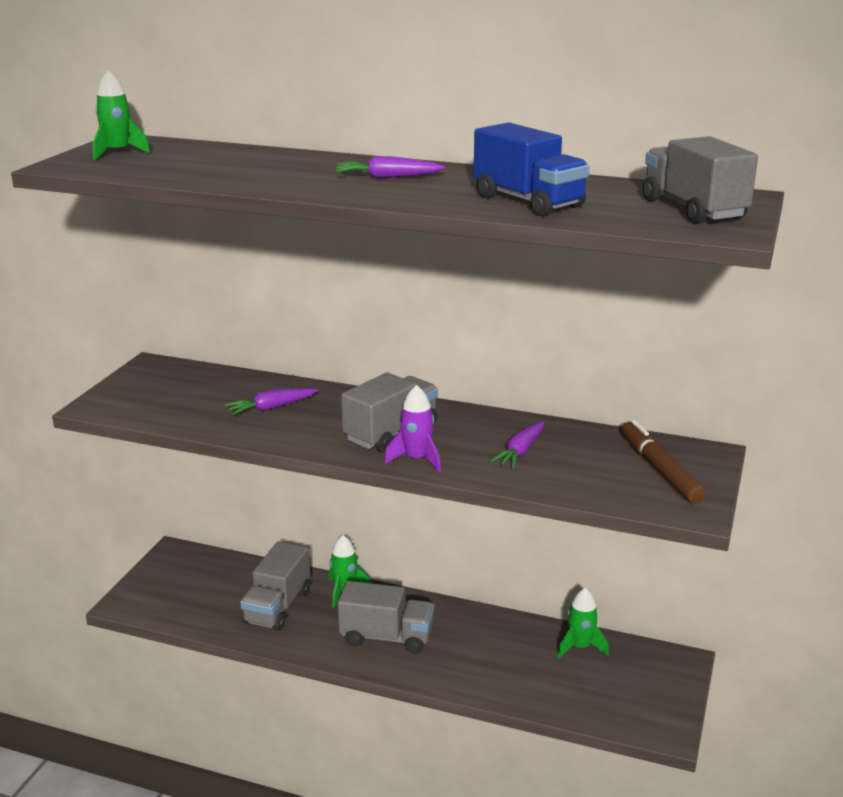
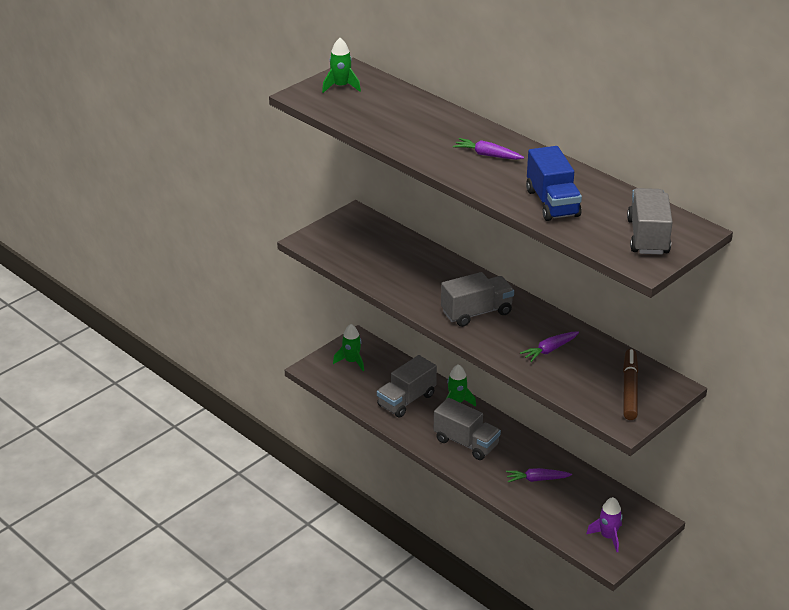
camera: 25 degrees right, 10 degrees up
purple carrot [225,388,318,415] -> purple carrot moved to [506,468,572,482]
purple rocket [384,385,441,472] -> purple rocket moved to [586,497,622,552]
green rocket [558,588,609,658] -> green rocket moved to [333,324,364,371]

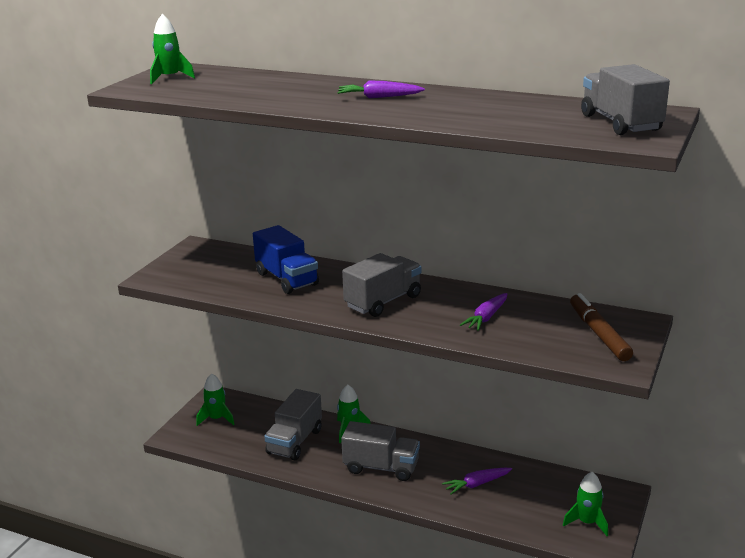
camera: 20 degrees left, 10 degrees down
blue truck [526,146,582,221] -> blue truck moved to [253,225,319,294]
purple rocket [586,497,622,552] -> green rocket [563,472,608,536]

